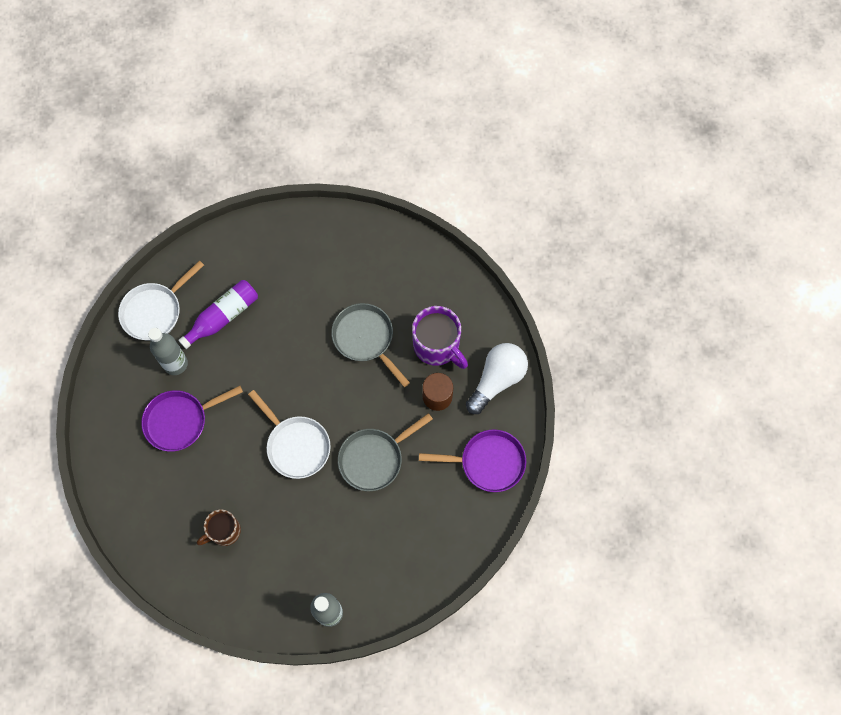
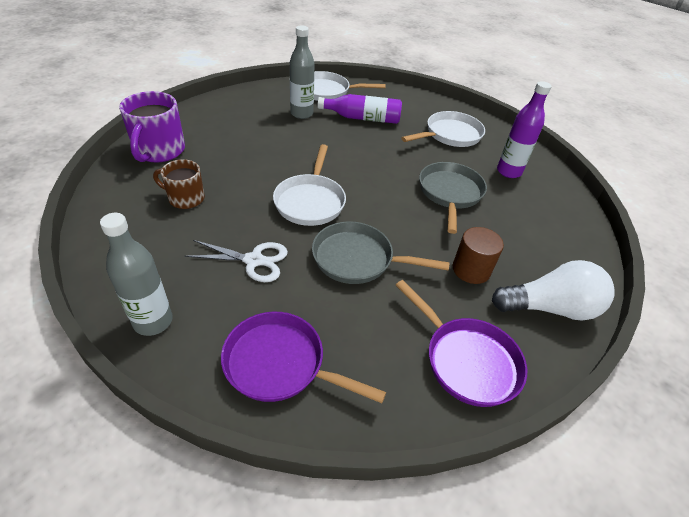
camera: 45 degrees right, 25 degrees down
purple pan [141,386,243,452] -> purple pan moved to [221,312,386,403]
purple mug [412,306,468,369] -> purple mug moved to [119,91,185,163]
none -> white scissors [185,240,288,282]
none -> white pan [401,111,485,147]
none -> purple bottle [497,81,552,178]

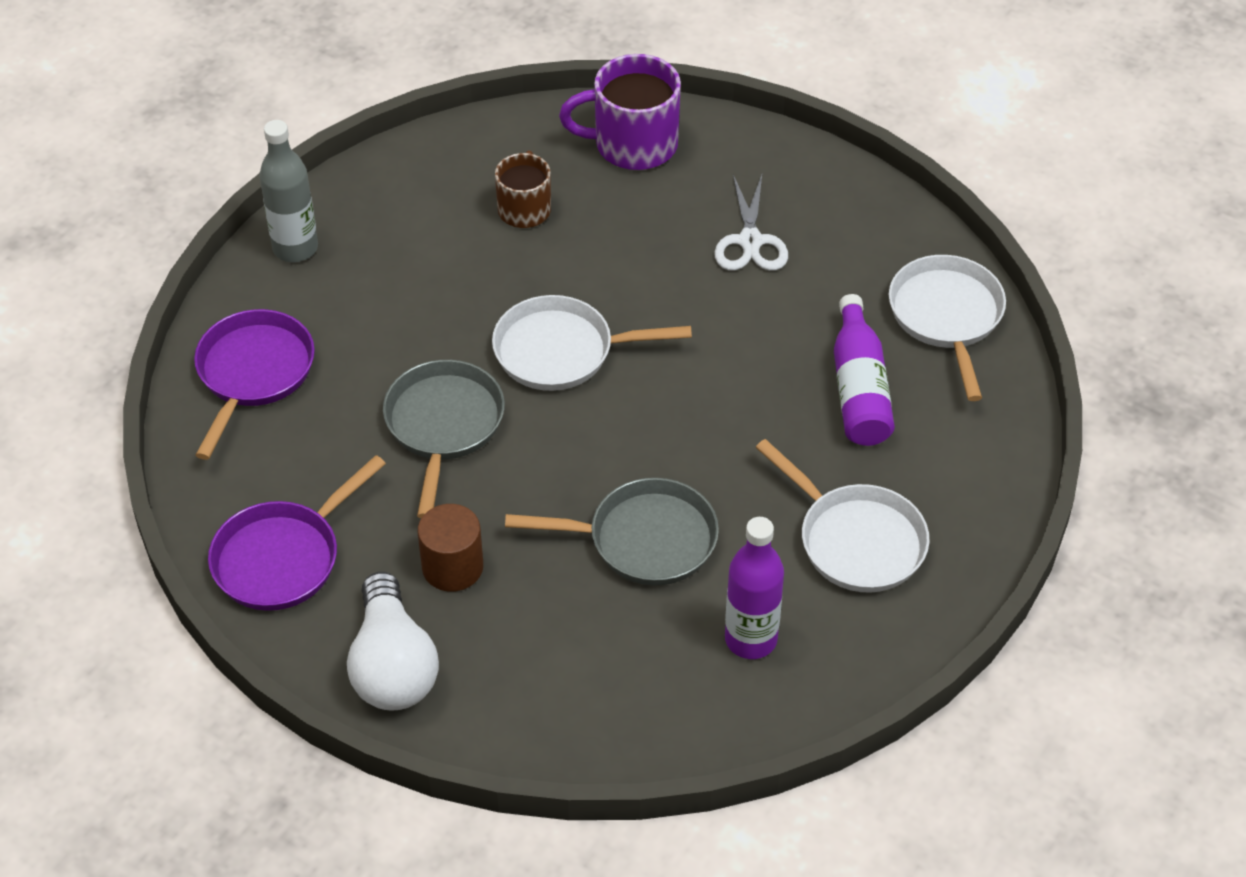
camera: 85 degrees right, 5 degrees up
white scissors [185,240,288,282] -> white scissors moved to [714,175,788,271]
grey bottle [290,25,315,119] -> none

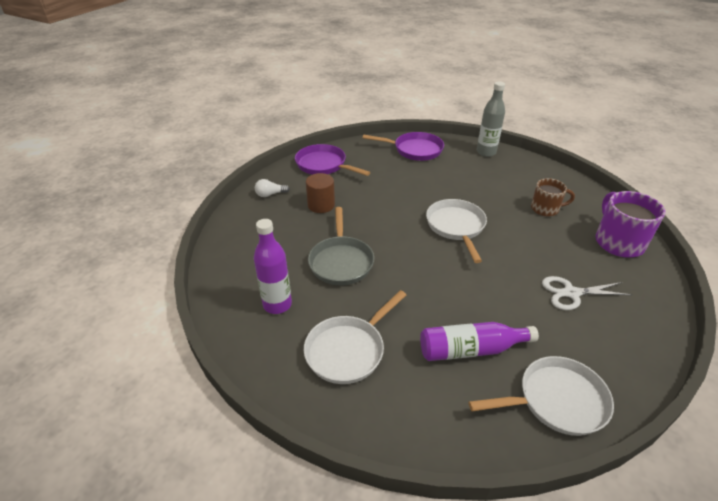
camera: 85 degrees right, 10 degrees down
white light bulb [347,572,439,711] -> white light bulb [255,179,290,197], size x0.48
grey pan [383,360,505,518] -> none

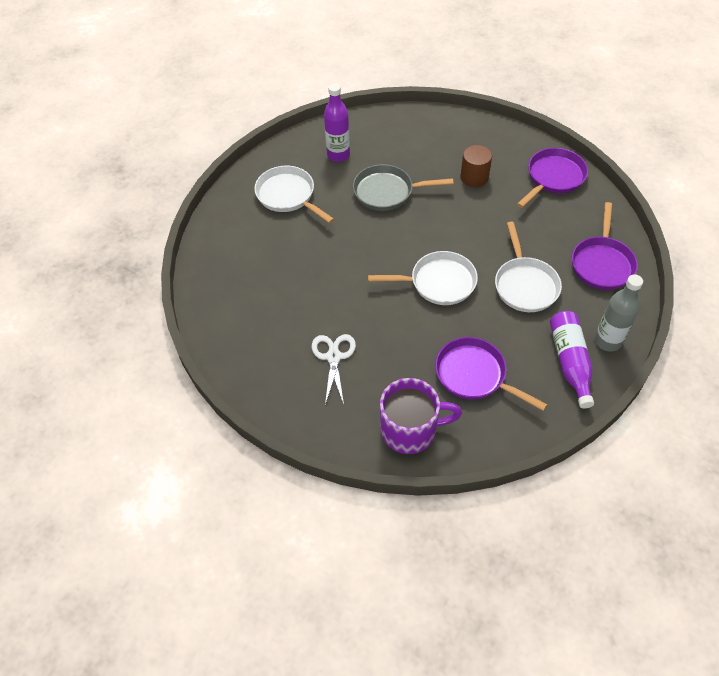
camera: 95 degrees right, 15 degrees up
white light bulb [255,179,290,197] -> none
purple bottle [420,322,539,361] -> purple bottle moved to [550,311,594,409]
white pan [468,356,614,436] -> white pan moved to [495,221,562,312]
brown mug [531,178,575,216] -> purple pan [435,337,548,411]

